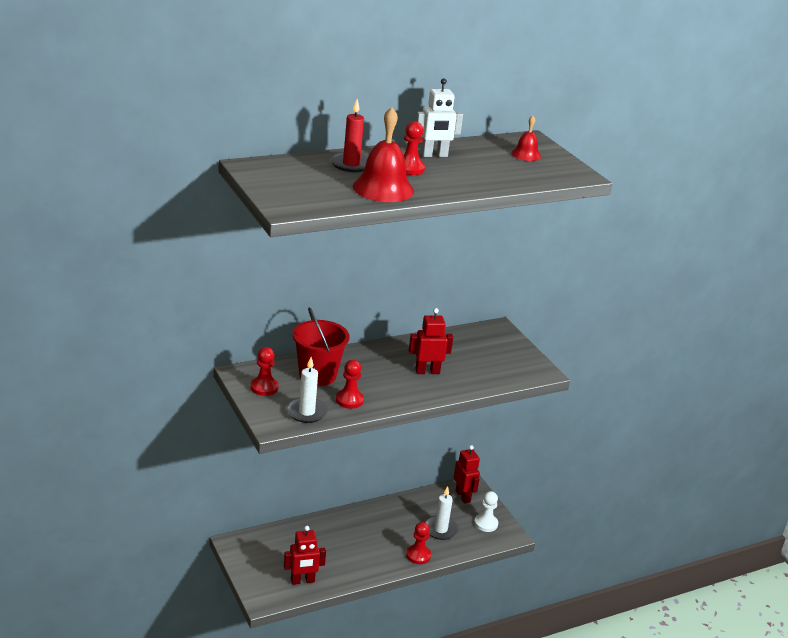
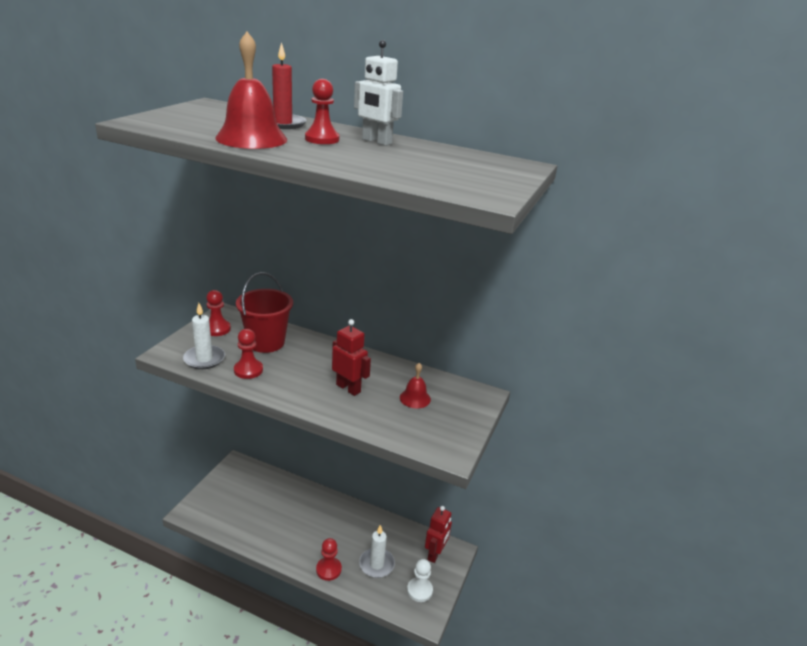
camera: 50 degrees right, 0 degrees up
red robot [284,526,326,585] -> none
red bell [511,115,541,161] -> red bell moved to [400,363,431,408]

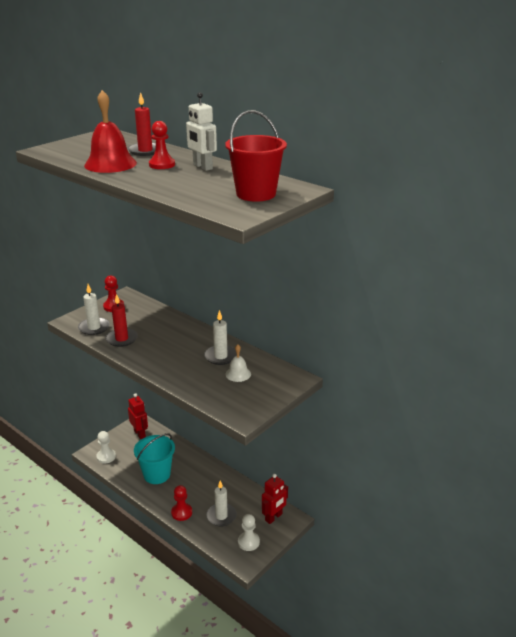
camera: 20 degrees right, 0 degrees up
red pawn [234,329,263,379] -> red candle [105,294,138,347]
red bucket [236,272,293,353] -> red bucket moved to [225,110,287,202]
red robot [332,319,371,396] -> red robot moved to [128,393,148,439]
red bell [400,363,431,408] -> white bell [226,344,251,382]
none -> white pawn [96,431,116,464]
none -> turquoise bucket [134,433,175,484]
none -> white candle [204,310,237,365]

